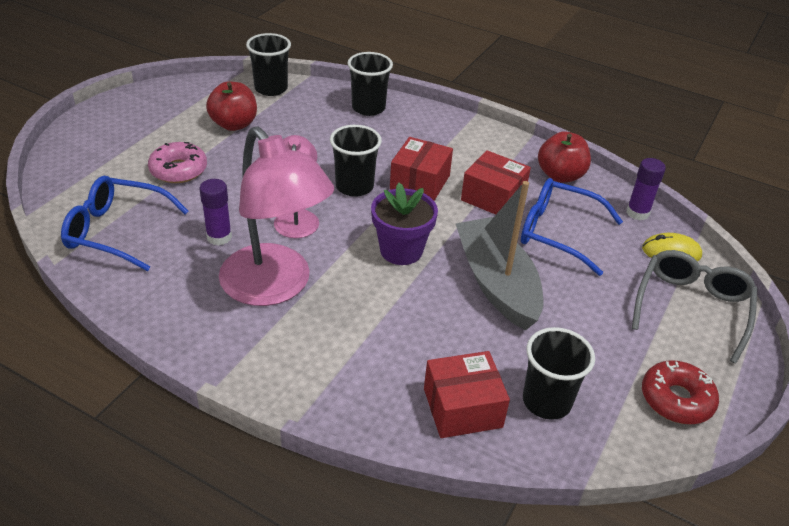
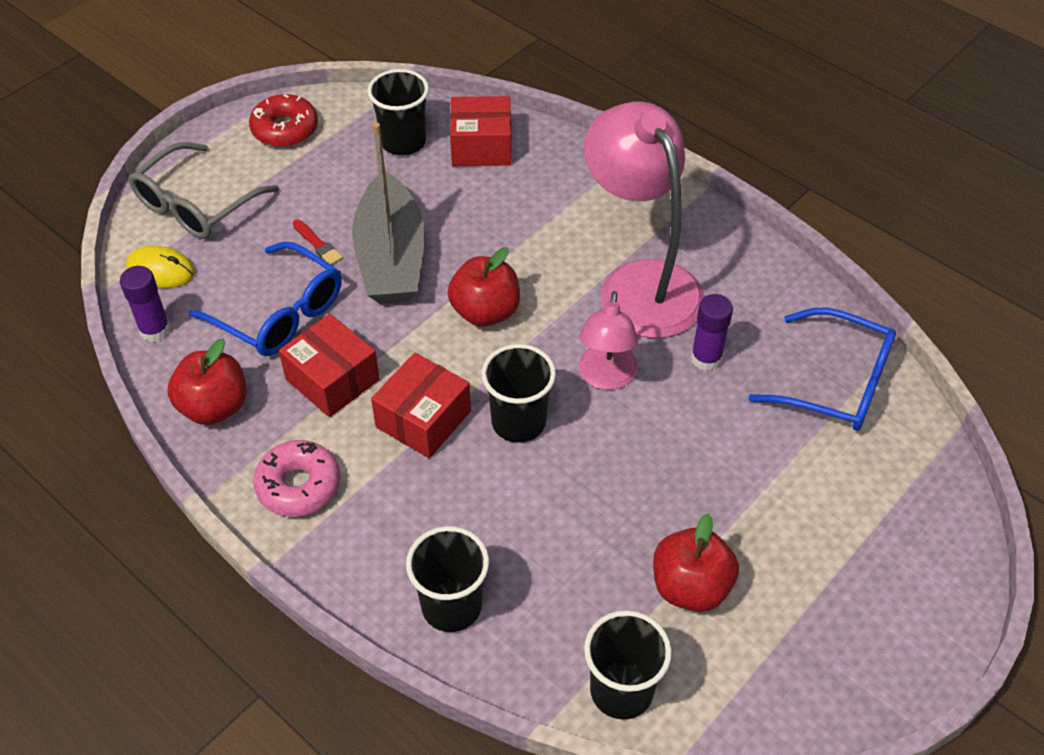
camera: 165 degrees left, 10 degrees up
pink donut [148,142,207,183] -> pink donut moved to [253,440,340,517]
purple flower pot [371,183,438,265] -> red apple [448,247,520,327]
none -> red brush [293,220,343,265]

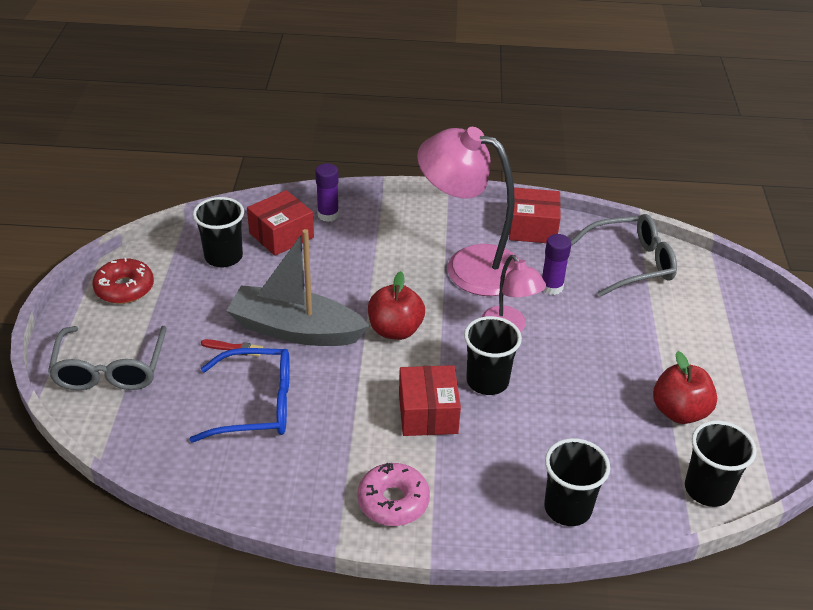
camera: 40 degrees left, 10 degrees down
purple glue stick [120,266,171,342] -> purple glue stick moved to [315,163,339,222]
yellow mouse [126,245,195,288] -> none
red apple [168,339,247,425] -> none
red box [279,314,380,417] -> red box moved to [509,187,561,243]
grey boat [352,122,425,304] -> grey boat turned 150 degrees clockwise [226,229,369,346]
blue glasses [749,308,896,431] -> grey glasses [571,214,677,297]

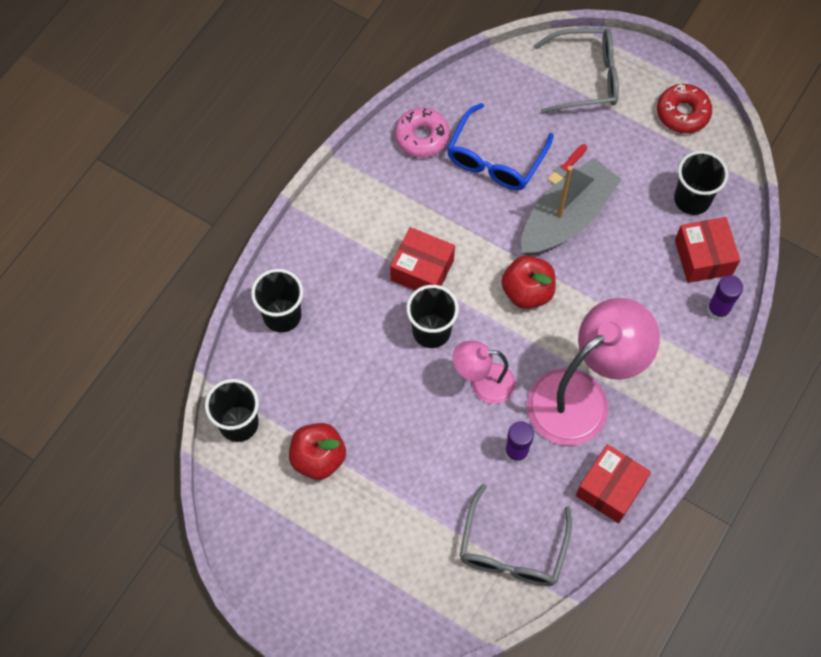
camera: 120 degrees right, 25 degrees up
grey glasses [48,326,166,391] -> grey glasses turned 150 degrees clockwise [534,29,619,114]
pink donut [357,463,430,526] -> pink donut moved to [395,107,450,158]

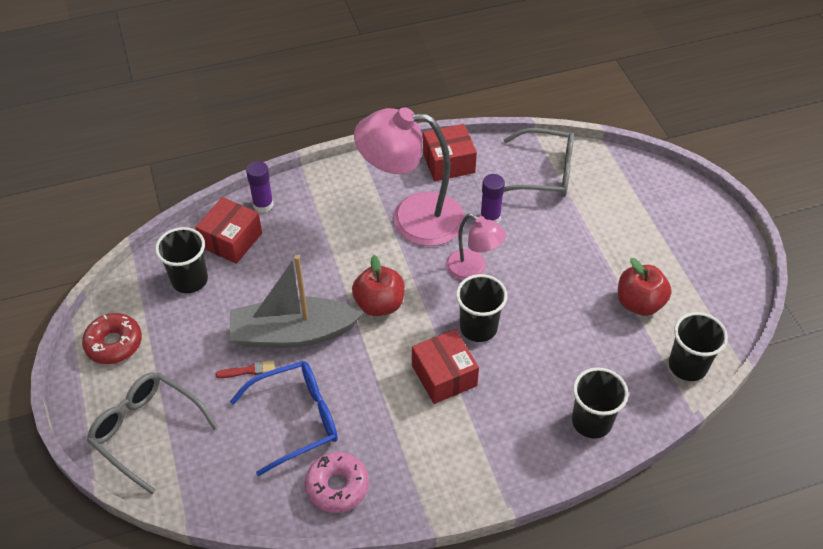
camera: 140 degrees left, 15 degrees down
grey glasses [460,484,572,586] -> grey glasses turned 45 degrees clockwise [504,128,574,197]

